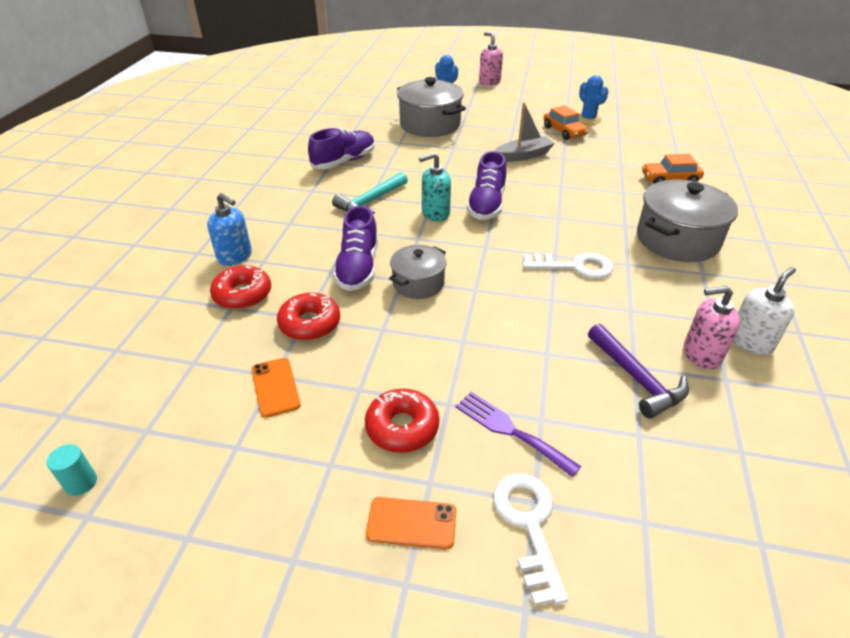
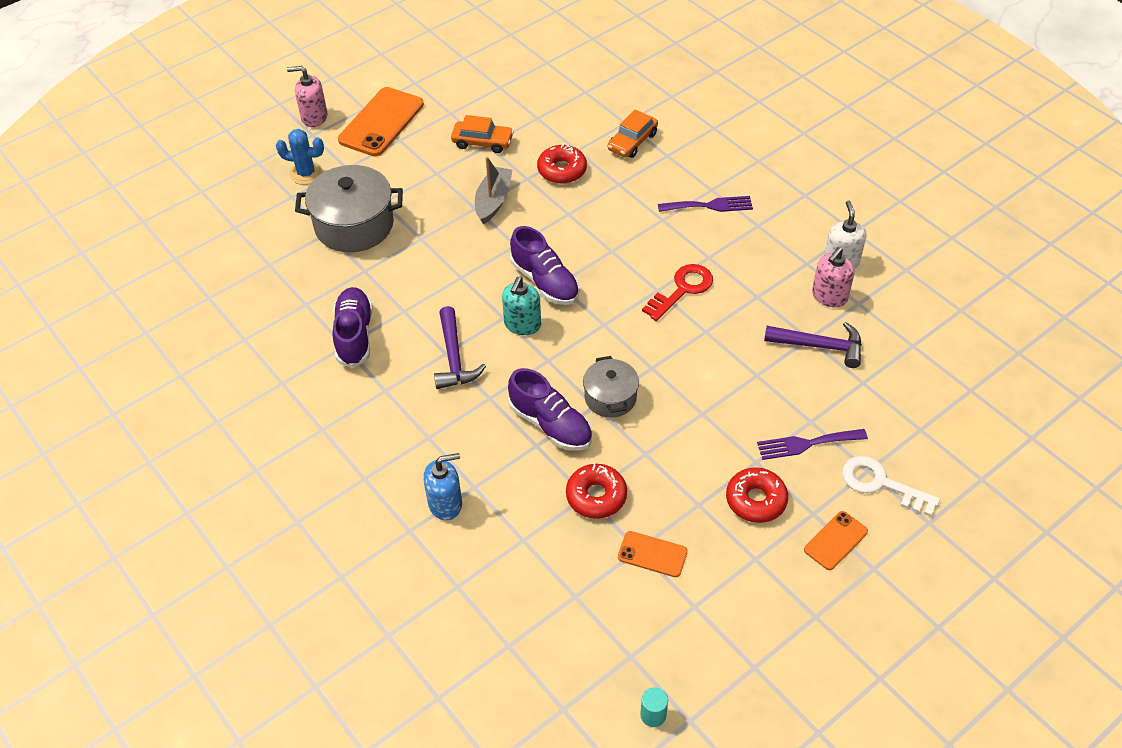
camera: 50 degrees left, 10 degrees up
red donut [210,265,271,309] -> red donut moved to [537,143,587,184]
turquoise hammer [332,172,408,214] -> purple hammer [434,306,486,389]
white key [522,253,613,279] -> red key [642,264,713,321]
blue cactus [578,75,609,125] -> none
grey pot [637,180,738,262] -> purple fork [658,196,753,212]
none -> orange phone [338,87,424,156]

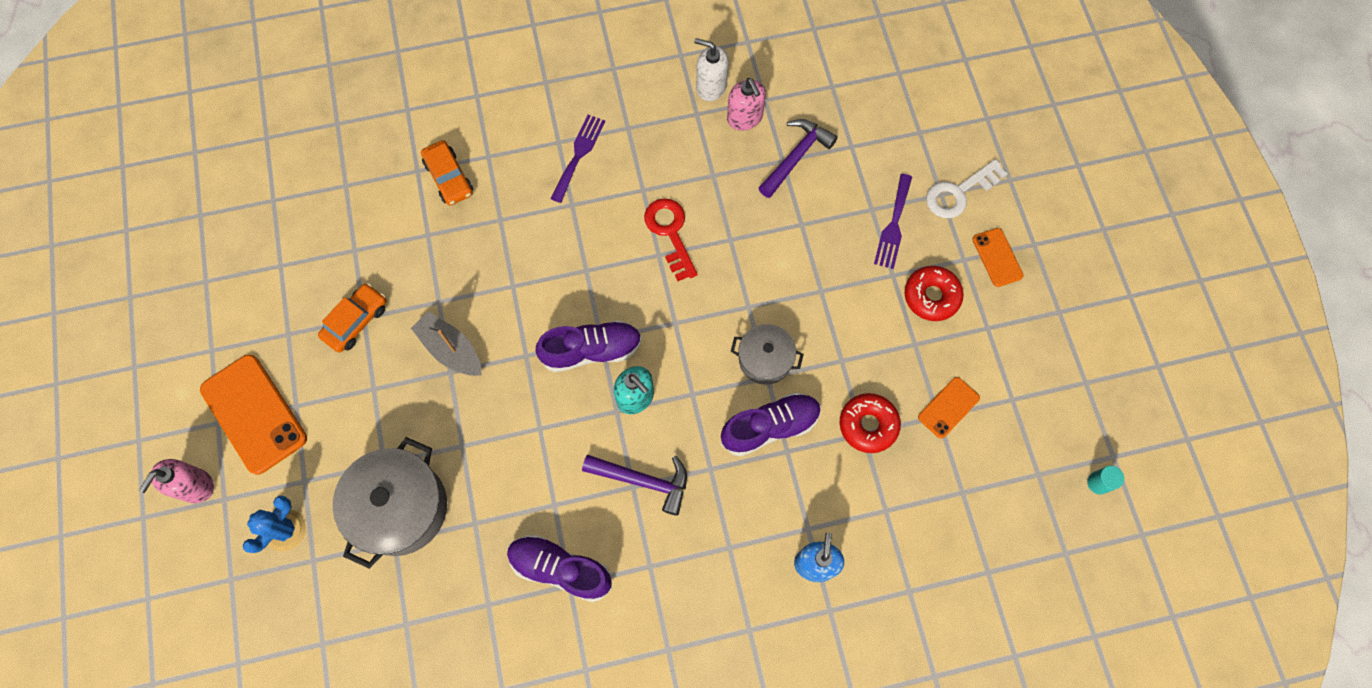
camera: 65 degrees left, 20 degrees up
red donut [537,143,587,184] -> none

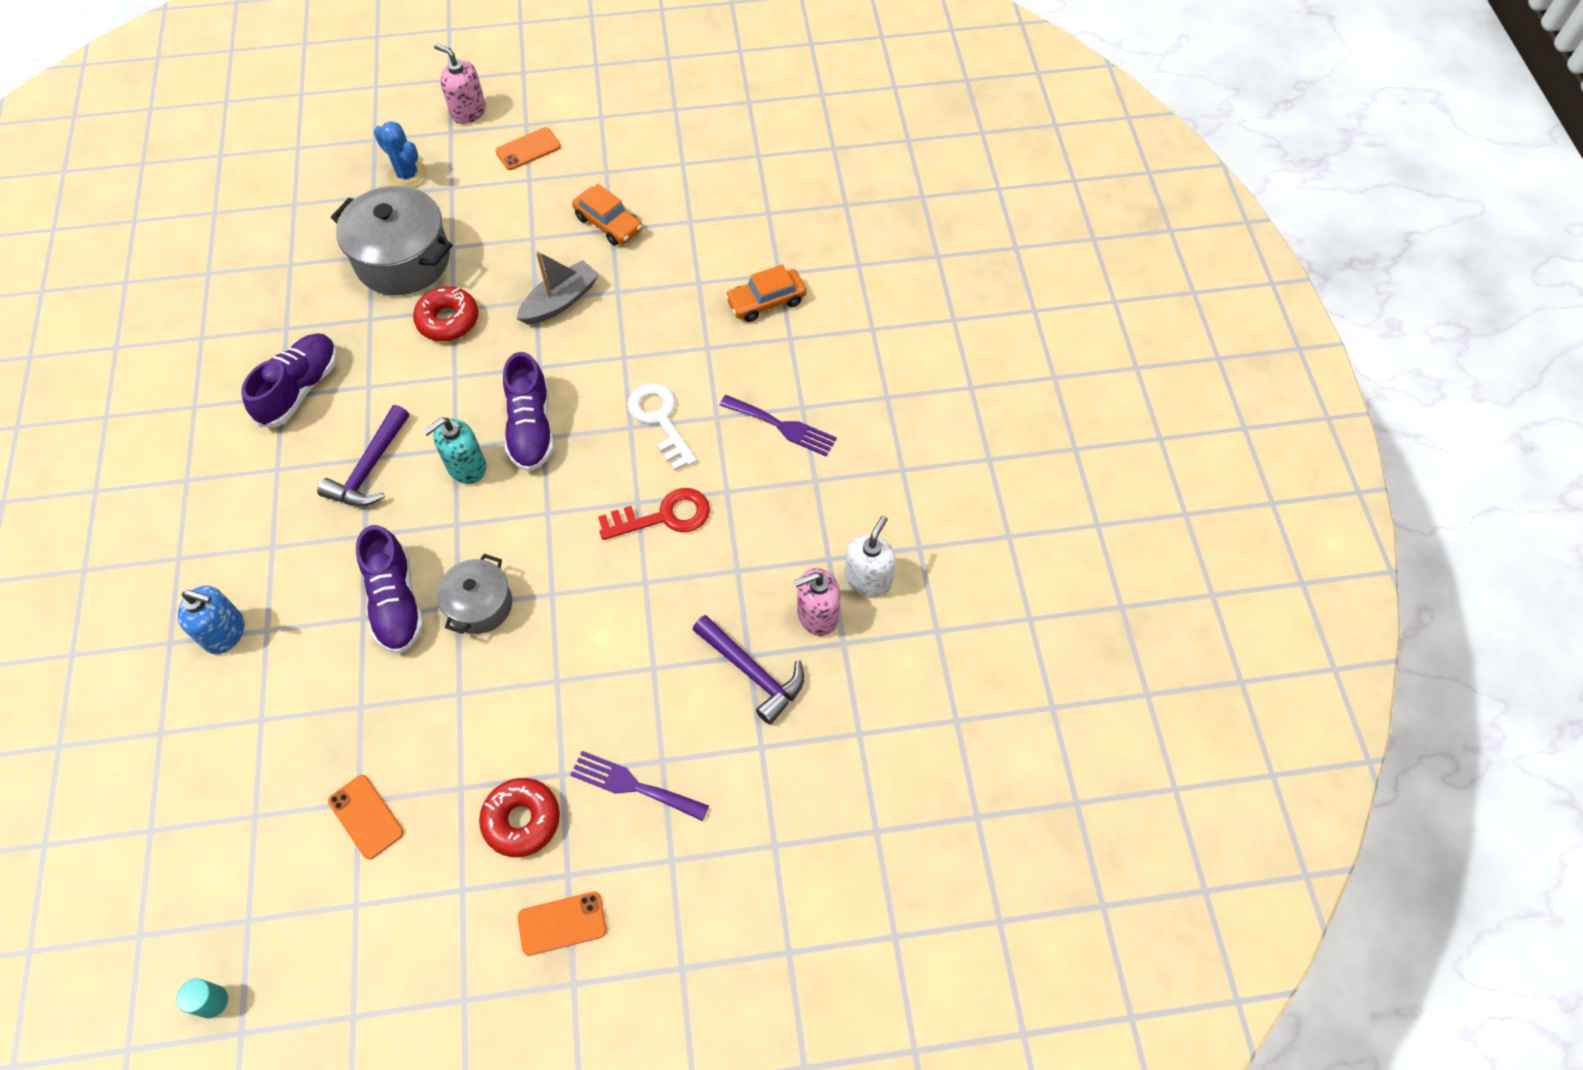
camera: 95 degrees right, 10 degrees down
orange phone [200,354,307,475] -> orange phone [495,127,561,170], size x0.53
red donut [839,393,901,453] -> red donut moved to [413,286,478,341]
white key [926,159,1007,218] -> white key moved to [627,383,697,471]

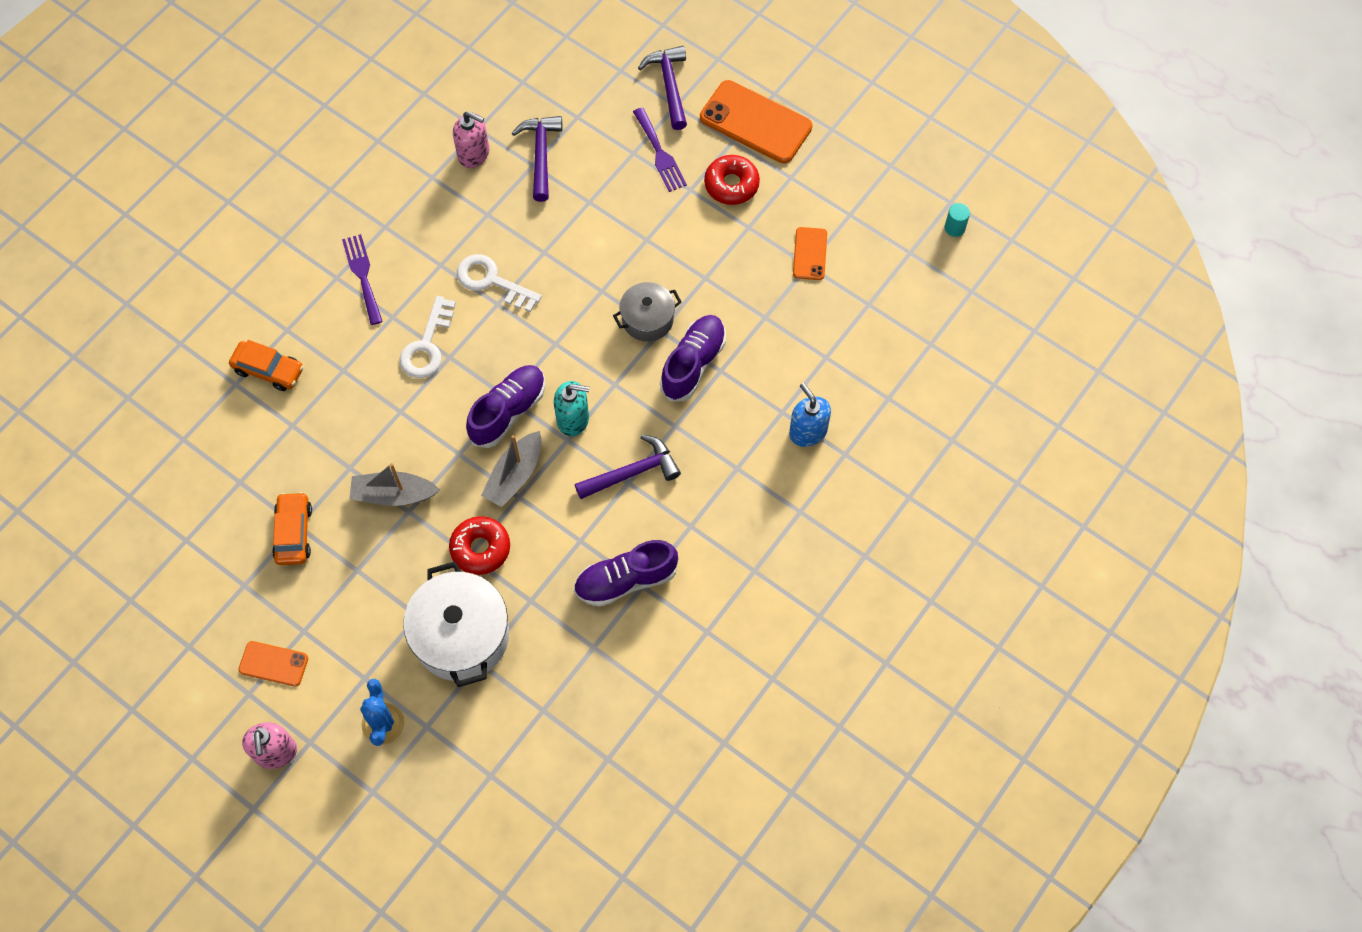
camera: 135 degrees left, 5 degrees up
grey pot [331,186,453,295] -> white pot [403,561,509,687]
orange phone [518,892,607,956] -> orange phone [700,80,812,163], size x1.87
red key [598,488,710,540] -> white key [457,254,542,312]
white soap dispenser [845,516,896,597] -> none
none -> grey boat [481,431,542,507]
none -> purple hammer [638,46,687,130]

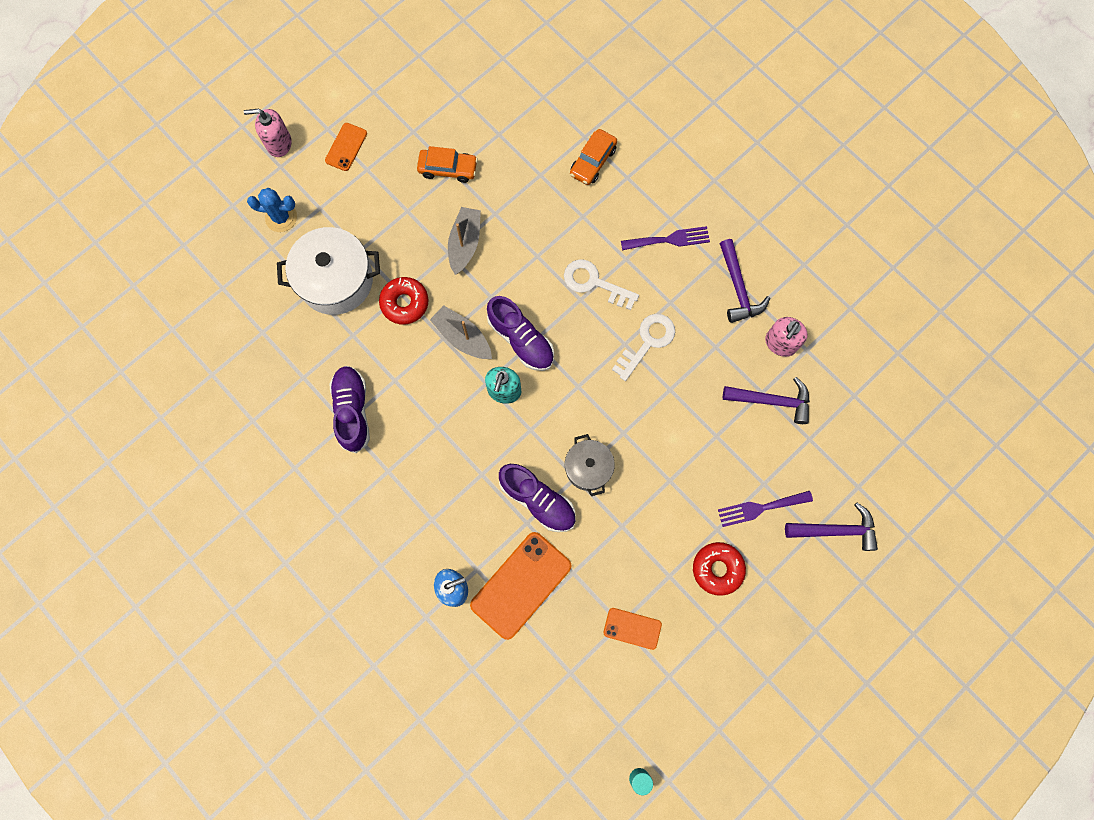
camera: 100 degrees right, 10 degrees up
purple hammer [575,434,681,499] -> purple hammer moved to [719,239,770,323]
orange phone [700,80,812,163] -> orange phone moved to [470,532,572,640]

